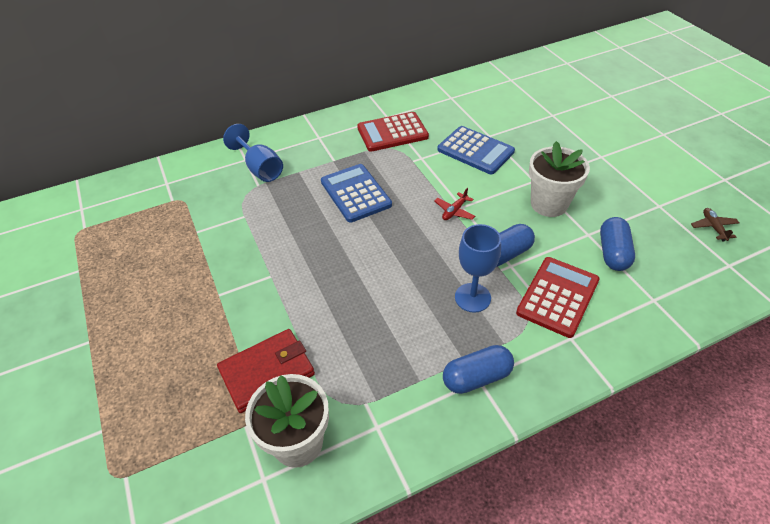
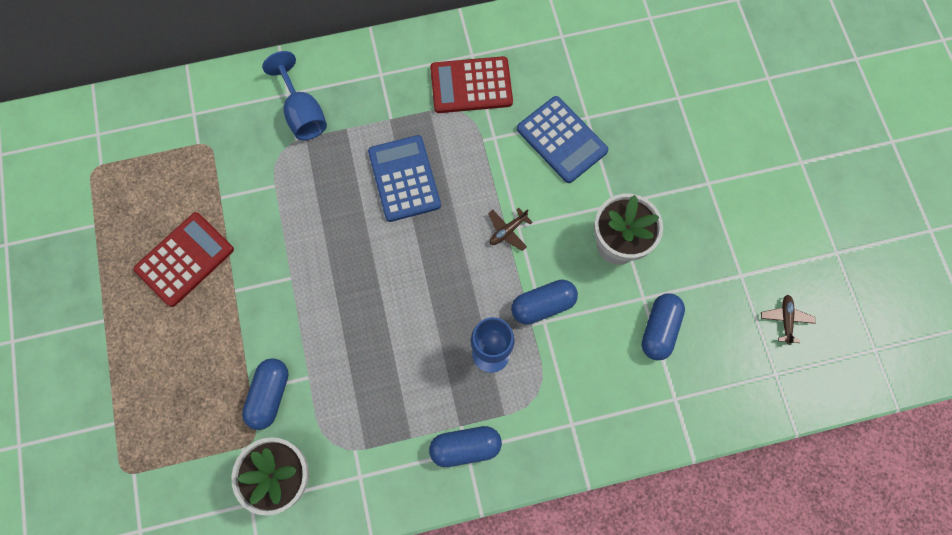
camera: 10 degrees right, 25 degrees up
red wallet [217,329,315,413] -> blue capsule [242,358,288,430]
red plane [434,188,475,220] -> brown plane [488,208,533,251]
red calculator [516,257,600,338] -> red calculator moved to [134,212,234,307]

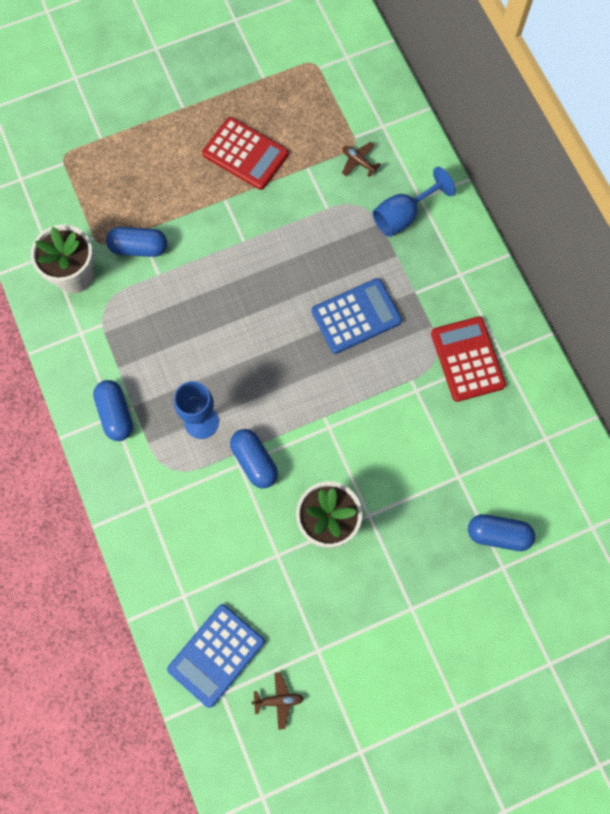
camera: 80 degrees right, 0 degrees up
brown plane [488,208,533,251] -> brown plane moved to [342,142,381,177]
blue calculator [517,96,608,183] -> blue calculator moved to [167,604,265,708]
blue capsule [641,293,685,360] -> blue capsule moved to [468,514,535,551]

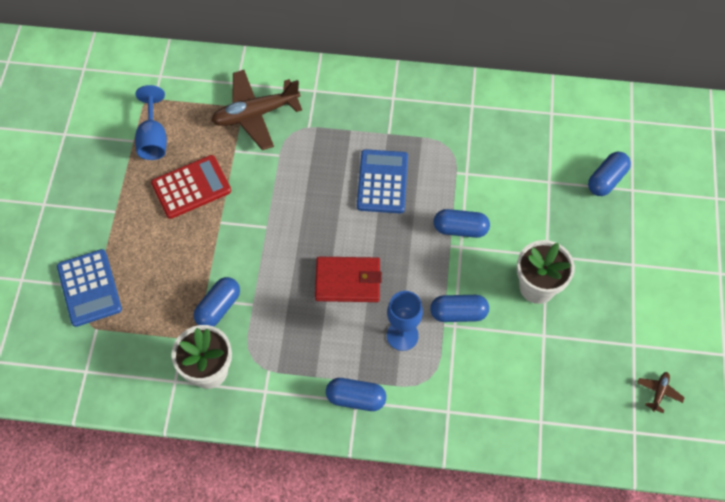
camera: 60 degrees left, 10 degrees down
blue calculator [167,604,265,708] -> blue calculator moved to [57,249,122,327]
brown plane [342,142,381,177] -> brown plane [211,70,302,150], size x2.36
blue goblet [373,167,455,237] -> blue goblet moved to [135,85,167,160]
red calculator [431,317,506,402] -> none
none -> red wallet [315,257,382,302]
none -> blue capsule [434,209,490,238]

